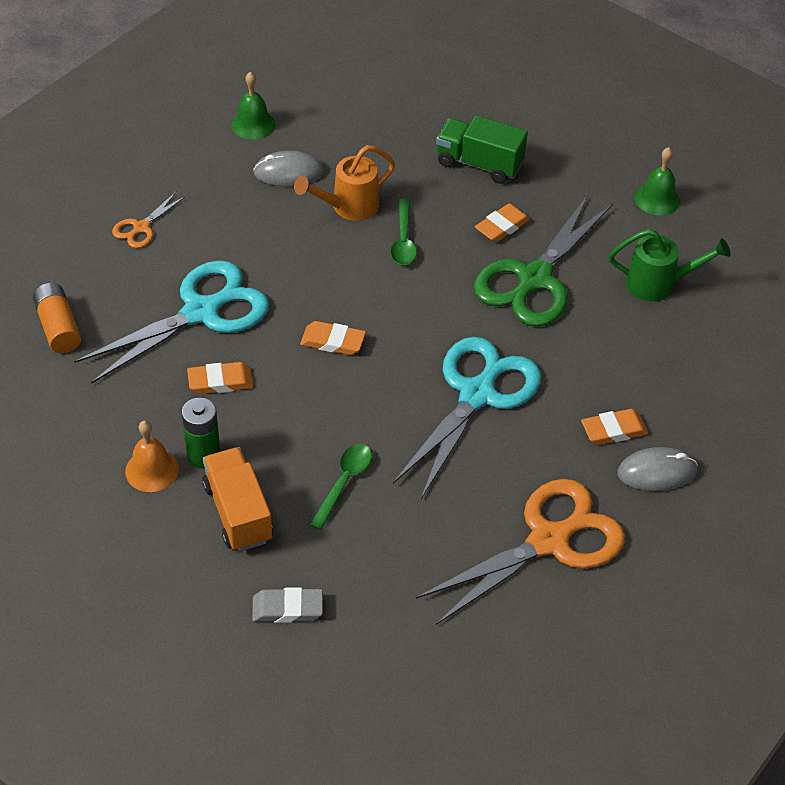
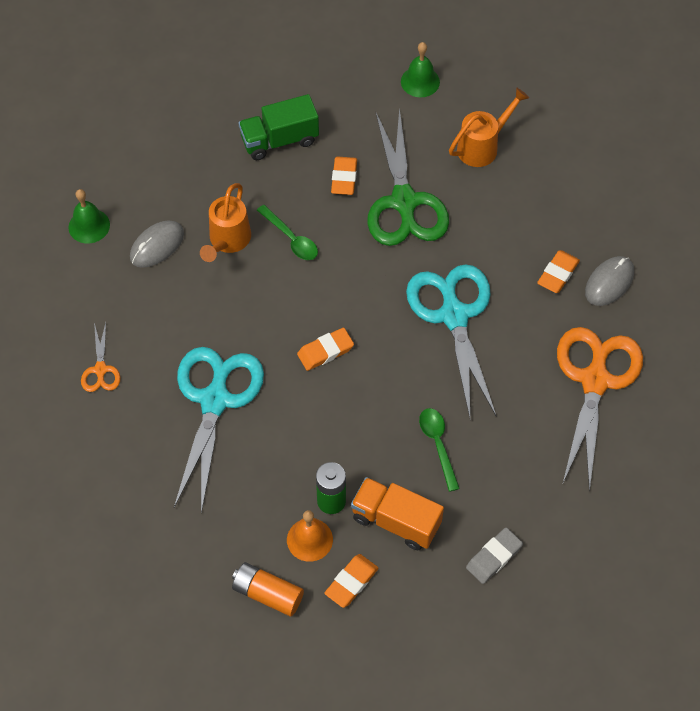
camera: 40 degrees left, 10 degrees up
orange battery [33,283,81,353] -> orange battery moved to [232,562,304,617]
orange eraser [187,362,253,394] -> orange eraser moved to [324,554,379,608]
green watering can [609,229,731,302] -> orange watering can [449,88,529,167]

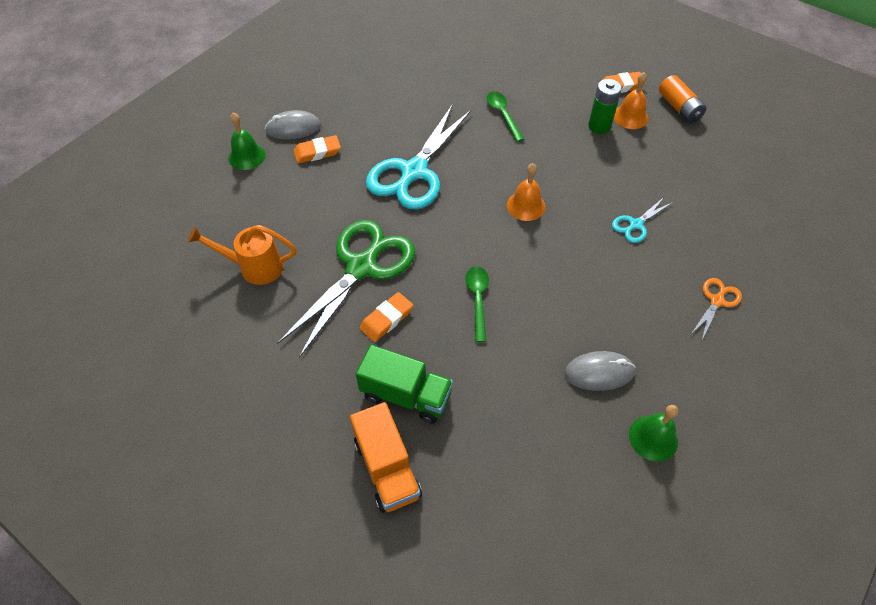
camera: 140 degrees left, 5 degrees down
turquoise scissors [174,347,264,514] -> turquoise scissors [612,197,673,243], size x0.46
orange watering can [200,183,251,262] -> none
orange eraser [297,328,354,371] -> orange bell [507,163,546,221]
orange truck [351,477,444,550] -> orange truck moved to [350,402,422,513]
green bell [401,42,440,97] -> green bell moved to [229,113,266,170]
green spoon [419,408,460,492] -> green spoon turned 135 degrees clockwise [486,91,524,142]
grey eraser [466,527,523,584] -> none
orange scissors [557,327,643,492] -> none

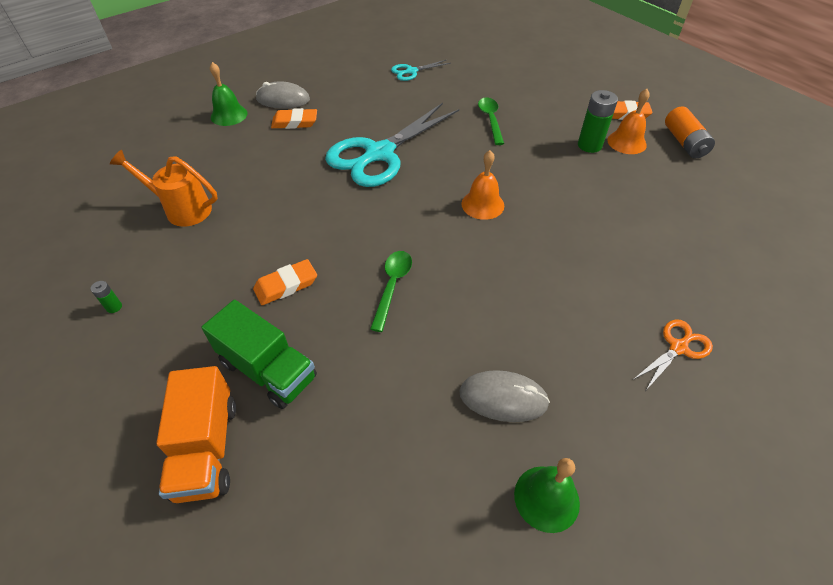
camera: 15 degrees right, 5 degrees down
green scissors [277,220,415,358] -> none
turquoise scissors [612,197,673,243] -> turquoise scissors moved to [391,60,451,81]
none -> green battery [90,281,122,313]

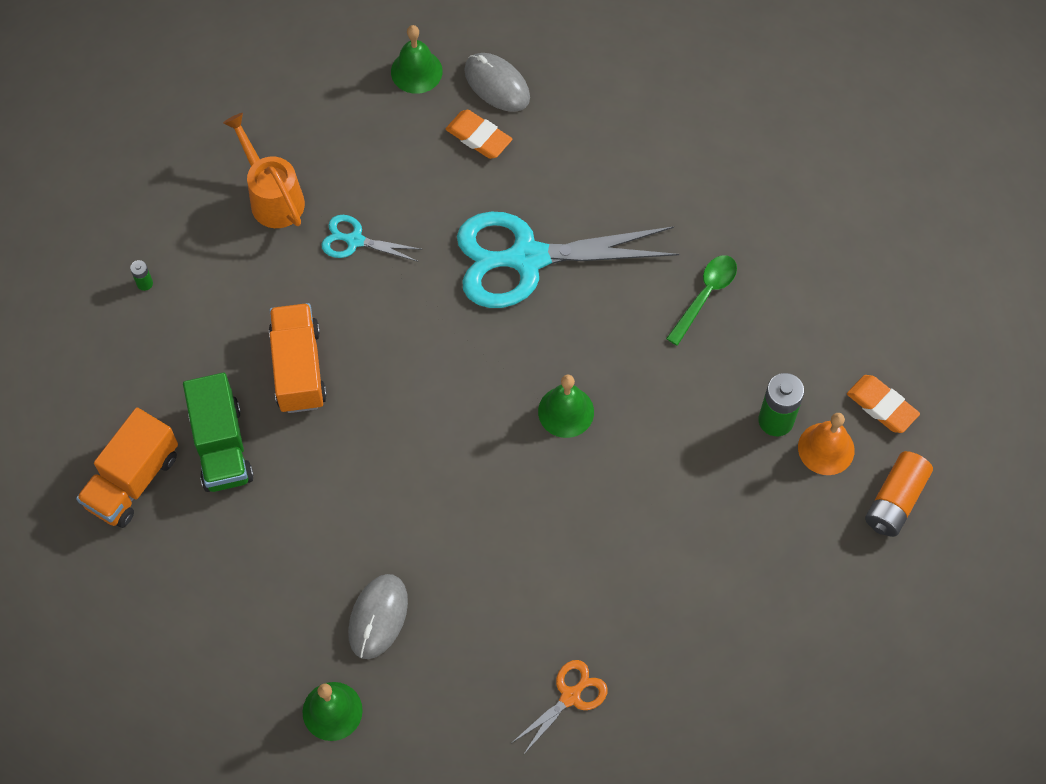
camera: 40 degrees right, 15 degrees up
orange eraser [253,259,317,305] -> orange truck [269,303,327,413]
green spoon [370,251,412,332] -> none
turquoise scissors [391,60,451,81] -> turquoise scissors moved to [321,215,423,261]
grey mouse [459,370,550,422] -> grey mouse turned 60 degrees clockwise [348,574,408,659]
orange bell [461,150,504,220] -> green bell [538,375,594,438]
orange scissors [633,320,713,390] -> orange scissors turned 45 degrees counterclockwise [513,660,607,755]

